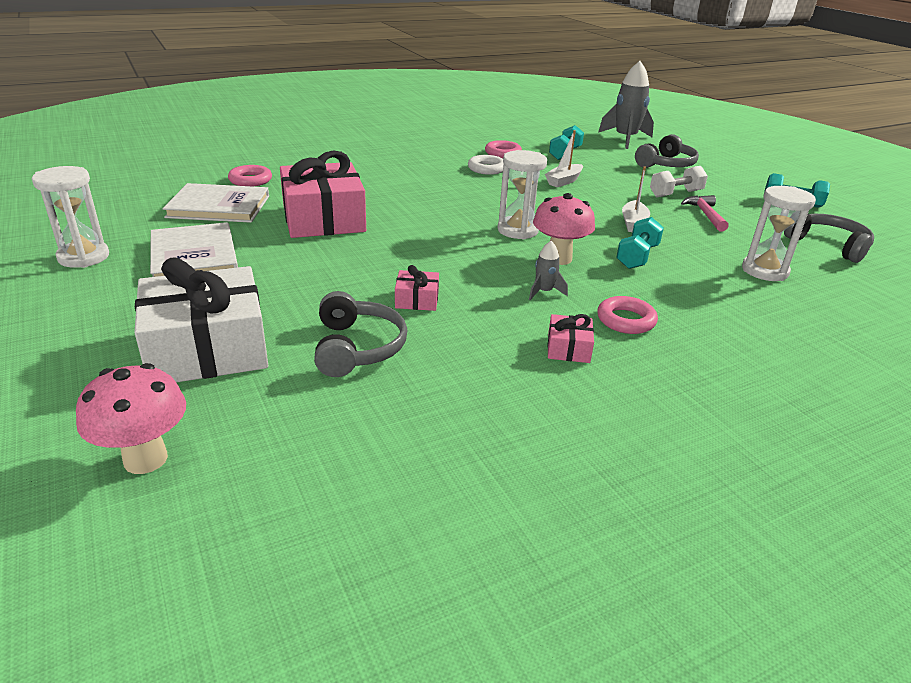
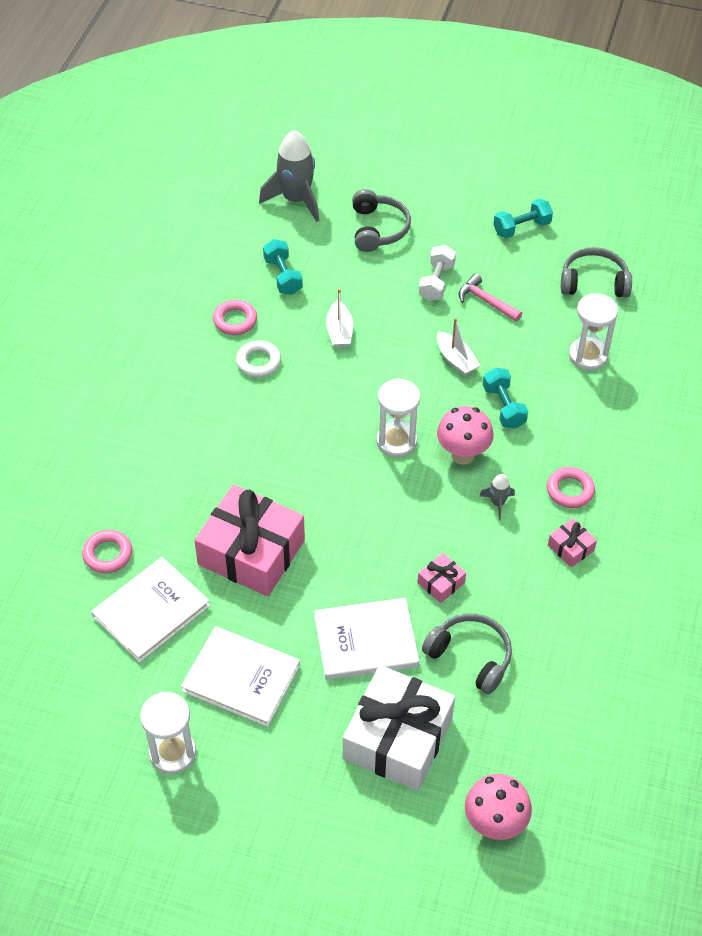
camera: 45 degrees left, 20 degrees up
none -> white book [314,598,419,680]

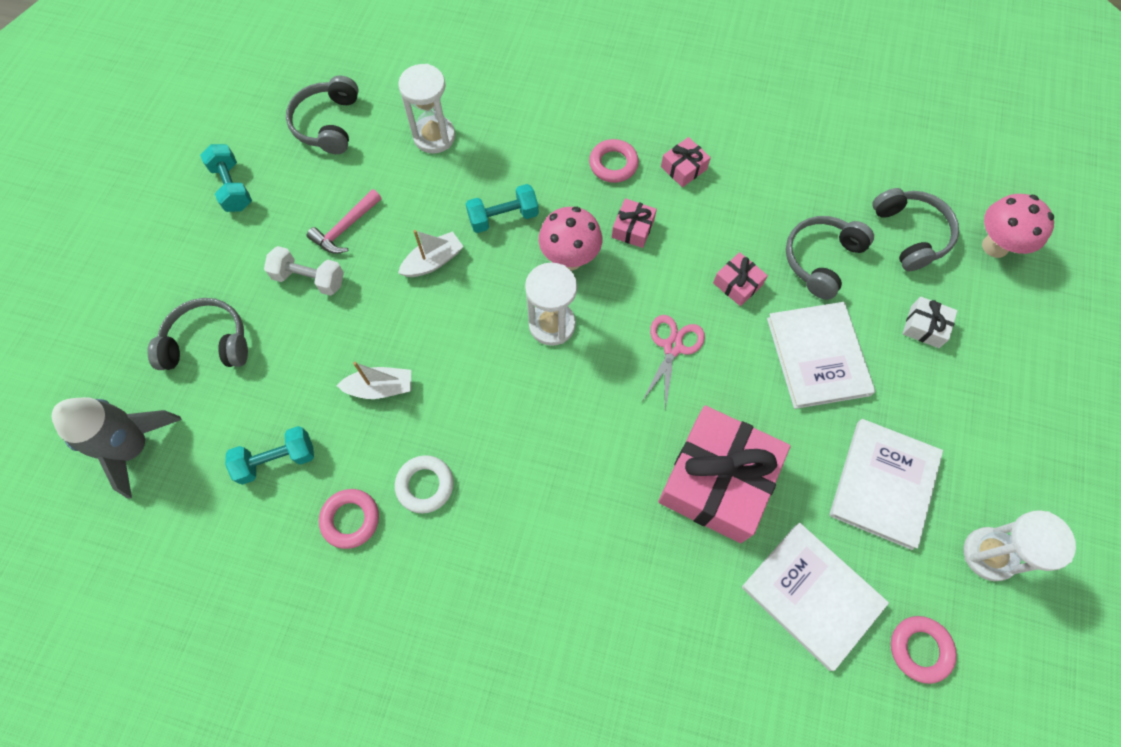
camera: 90 degrees left, 15 degrees up
pink ring [82,530,132,573] -> pink ring moved to [891,616,957,684]
white gift [343,665,455,791] -> white gift [903,296,958,348], size x0.43
grey rocket [479,474,515,520] -> pink gift [612,198,657,248]
none -> pink scissors [641,315,705,410]
none -> grey headphones [873,188,959,271]

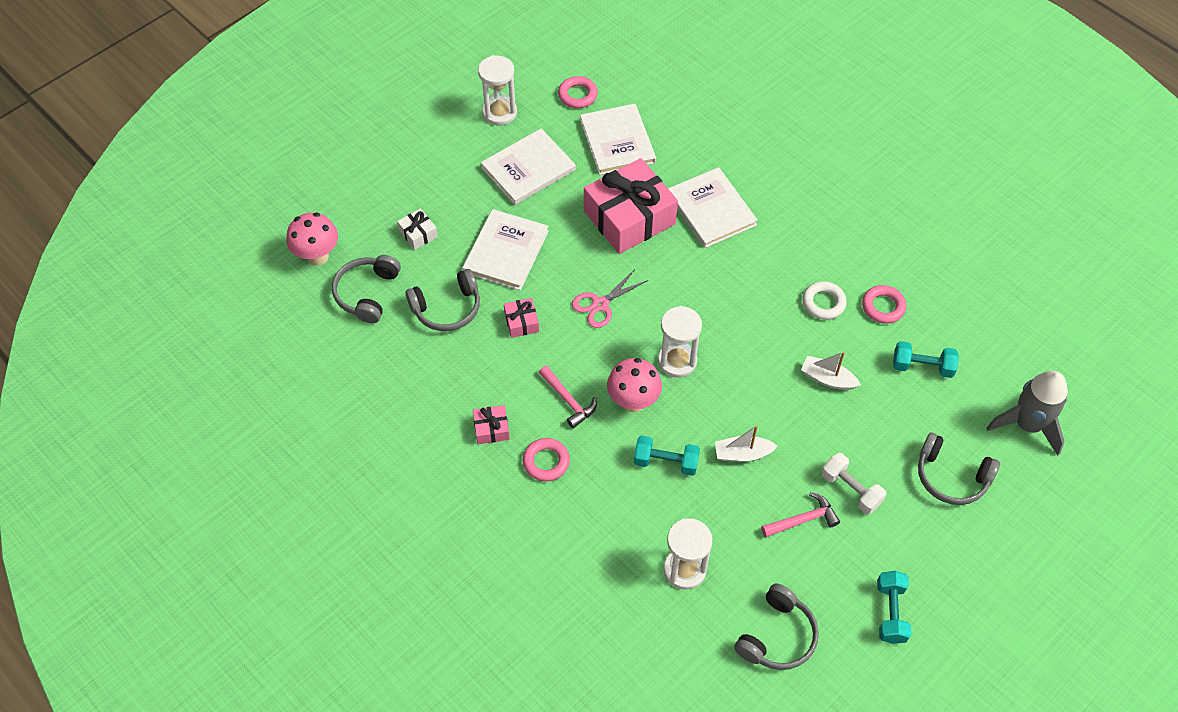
camera: 150 degrees left, 10 degrees down
pink gift [612,198,657,248] -> pink hammer [539,366,597,428]
none -> white book [668,167,758,248]

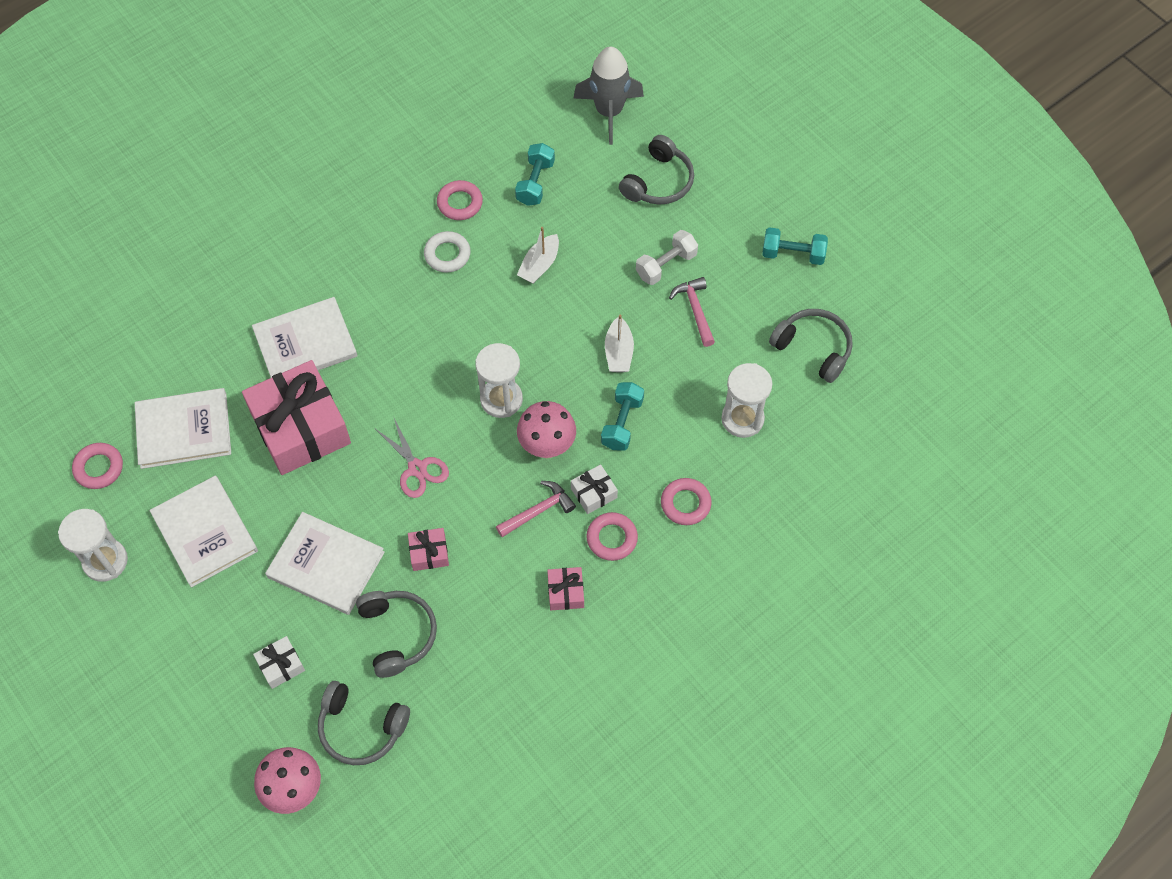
camera: 85 degrees left, 5 degrees up
none -> white gift [571,464,618,514]
none -> pink ring [661,478,712,525]

